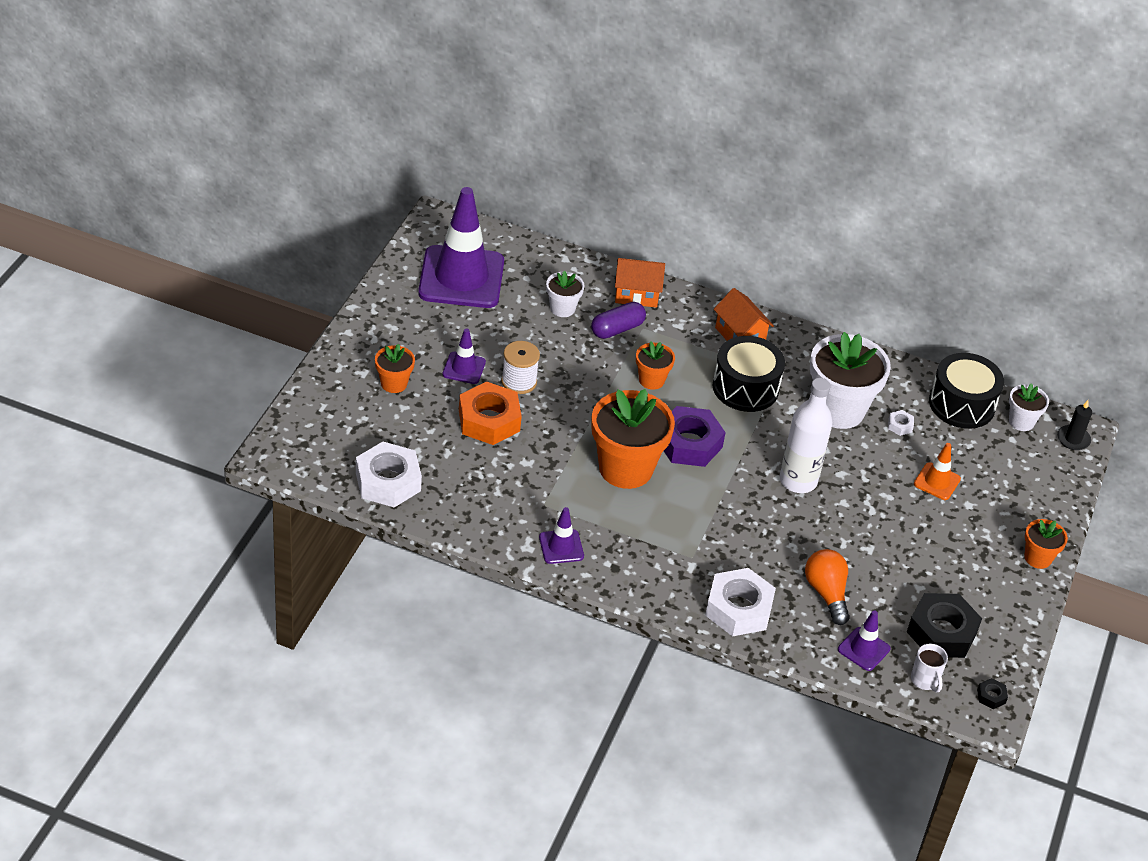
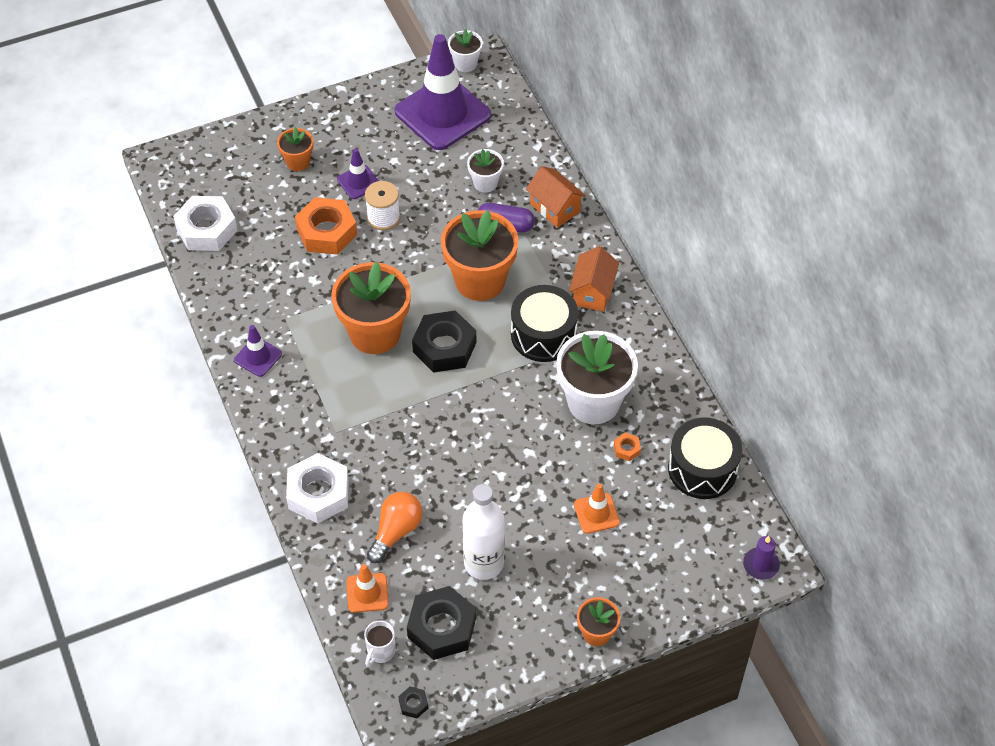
camera: 50 degrees right, 10 degrees up
orange flower pot [636,341,675,390] -> orange flower pot [441,210,519,301], size x2.00
purple nut [664,406,726,467] -> black nut [412,310,477,373]
white bottle [779,378,833,493] -> white bottle moved to [462,484,505,580]
purple traffic cone [838,611,891,671] -> orange traffic cone [347,564,389,613]
white nut [888,410,914,436] -> orange nut [614,433,641,461]
white flower pot [1009,383,1049,431] -> white flower pot moved to [448,29,483,72]
black candle [1057,400,1092,450] -> purple candle [743,536,780,580]

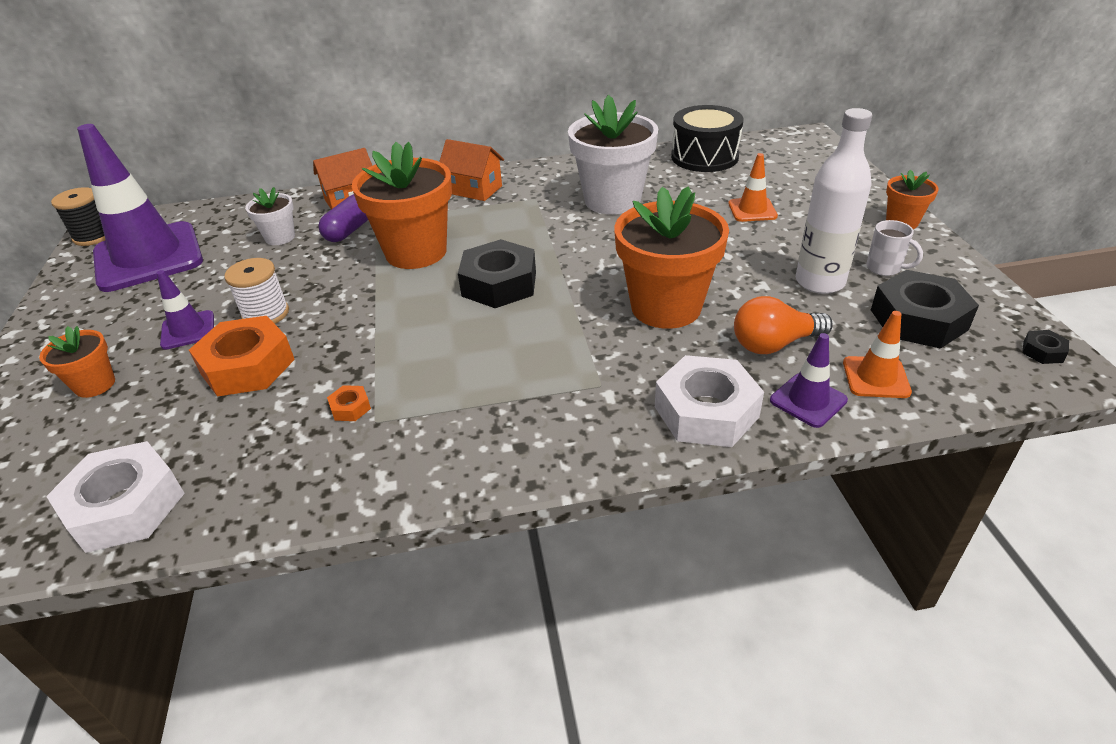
camera: 75 degrees left, 15 degrees down
purple traffic cone [234,325,282,377] -> purple traffic cone moved to [770,333,848,428]
orange flower pot [331,262,411,354] -> orange flower pot moved to [615,186,729,329]
white mug [364,620,396,667] -> white mug moved to [866,220,923,276]
orange light bulb [367,492,423,563] -> orange light bulb turned 60 degrees counterclockwise [734,296,833,354]
white flower pot [448,29,483,72] -> black spool [51,187,105,246]
black drum [511,285,578,362] -> none
orange nut [614,433,641,461] -> orange nut moved to [327,385,371,421]
purple candle [743,536,780,580] -> none

